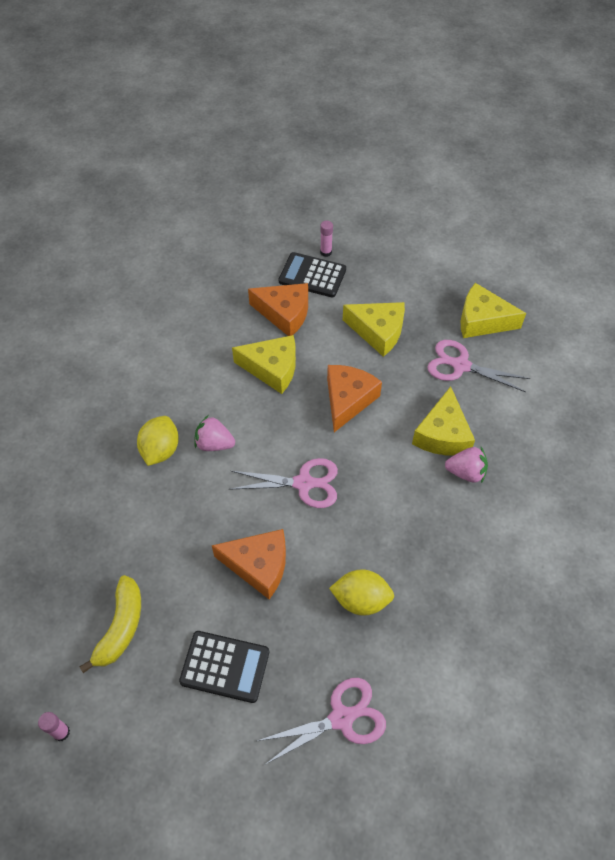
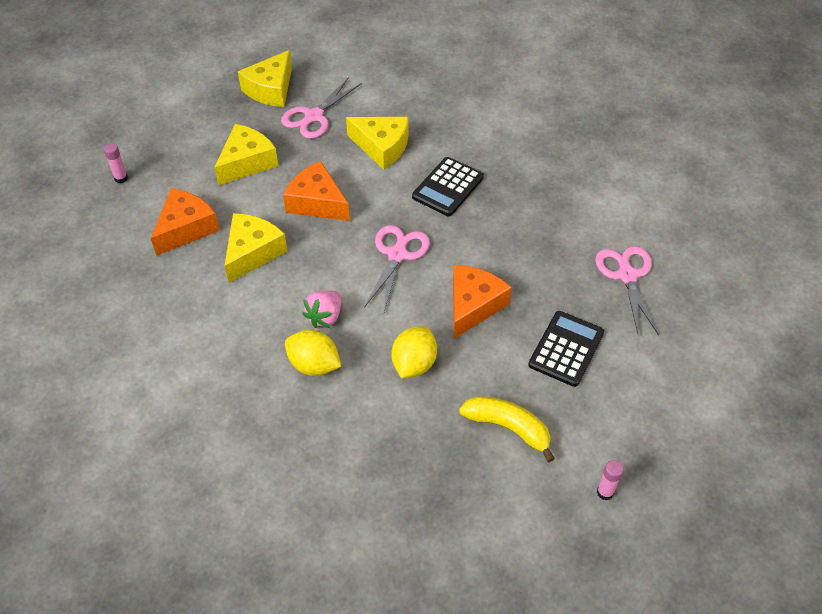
camera: 75 degrees left, 5 degrees down
black calculator [279,252,346,298] -> black calculator moved to [412,157,484,216]
yellow lemon [329,569,394,616] -> yellow lemon moved to [391,326,437,378]
pink strawberry [445,447,488,483] -> none

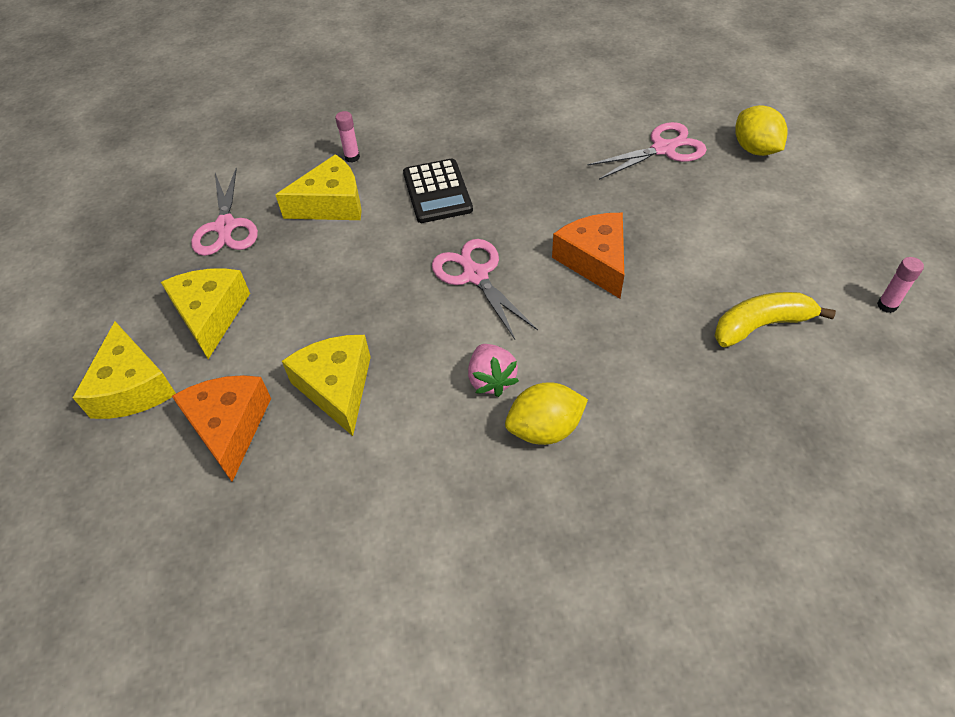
camera: 45 degrees left, 0 degrees up
pink glue stick [103,143,128,183] -> pink glue stick moved to [335,111,360,162]
yellow cheese [238,50,292,107] -> yellow cheese moved to [73,322,176,419]
orange cheese [283,161,350,221] -> none
yellow lemon [391,326,437,378] -> yellow lemon moved to [735,105,788,156]
black calculator [528,311,604,387] -> none
pink scissors [595,246,659,336] -> pink scissors turned 120 degrees clockwise [588,122,707,180]

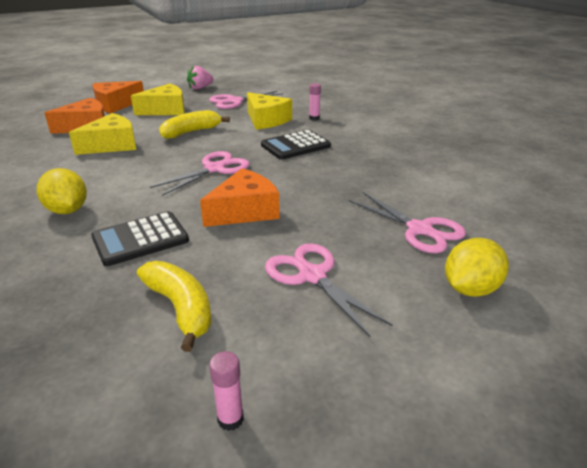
camera: 70 degrees right, 20 degrees down
yellow cheese [73,322,176,419] -> orange cheese [93,81,144,113]
pink strawberry [468,344,519,397] -> pink strawberry moved to [187,65,214,90]
none -> black calculator [91,211,189,266]
none -> yellow banana [159,110,230,139]
none -> pink scissors [265,243,393,337]

